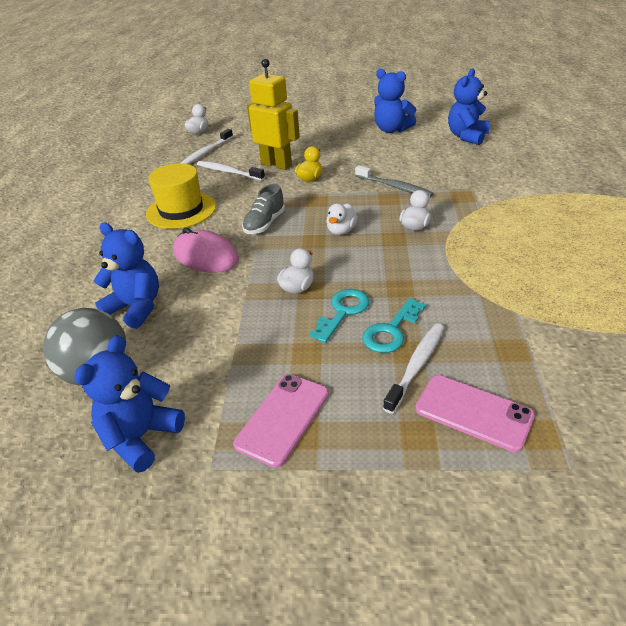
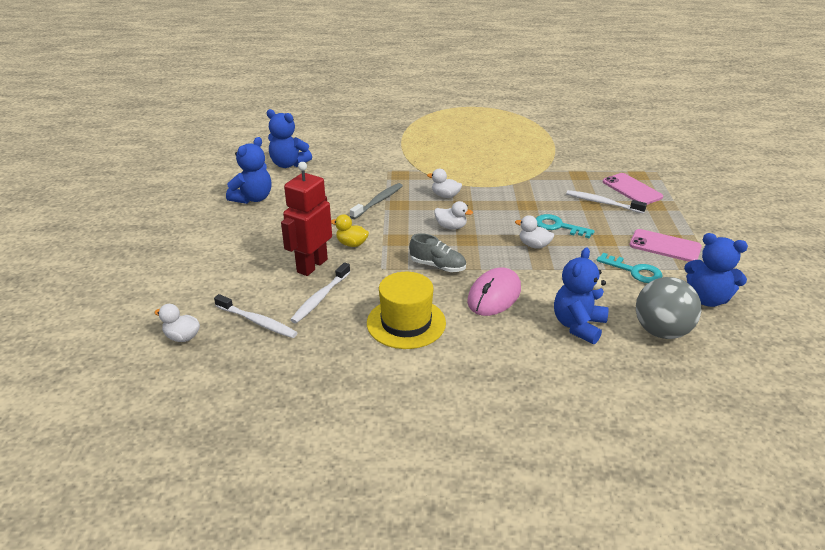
camera: 95 degrees left, 5 degrees down
yellow robot [247,59,300,170] -> red robot [281,162,332,276]
turquoise key [362,298,426,353] -> turquoise key moved to [597,253,663,283]
pink phone [415,375,535,452] -> pink phone turned 60 degrees counterclockwise [603,173,663,205]

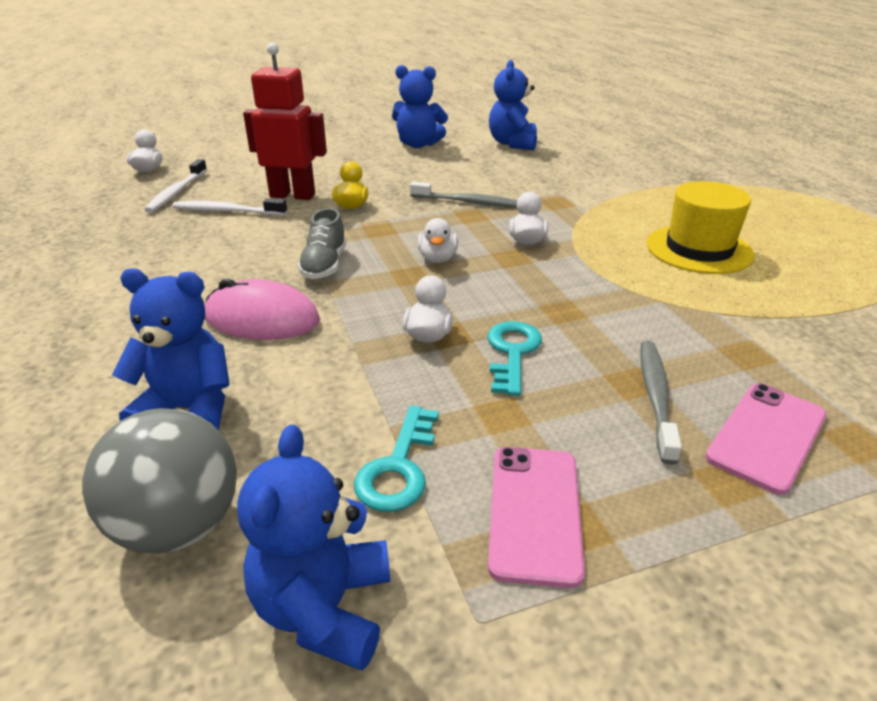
camera: 70 degrees right, 0 degrees up
yellow hat [367,272,446,349] -> yellow hat moved to [647,181,754,274]
white toothbrush [566,190,647,214] -> grey toothbrush [640,341,682,465]

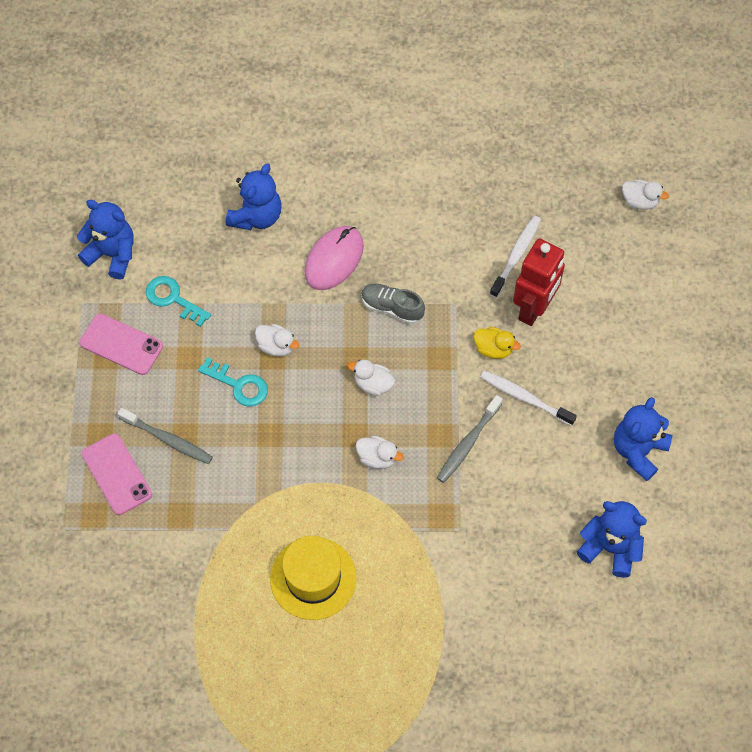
camera: 110 degrees right, 30 degrees up
grey ball [82,408,237,554] -> none
white toothbrush [144,159,207,213] -> white toothbrush moved to [480,370,577,426]

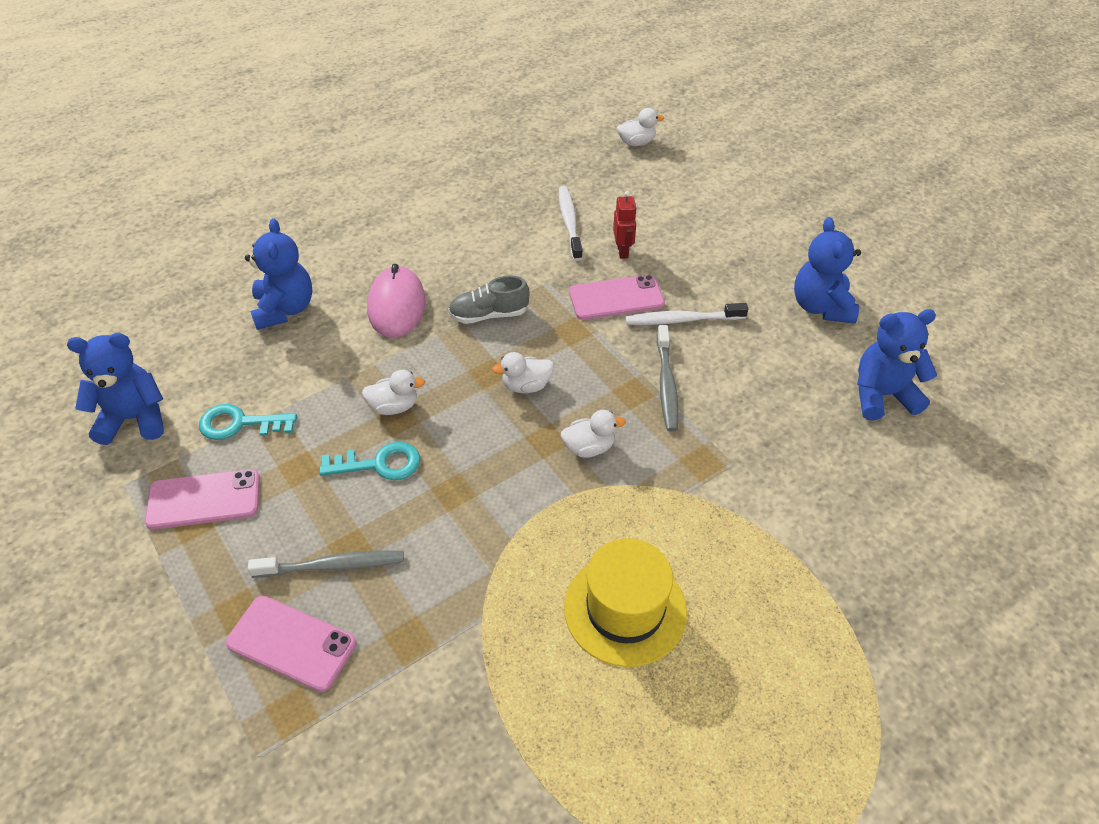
camera: 35 degrees left, 15 degrees down
yellow duck [473,327,521,359] -> pink phone [569,275,665,320]
red robot [513,238,565,326] -> red robot [613,191,637,259], size x0.51

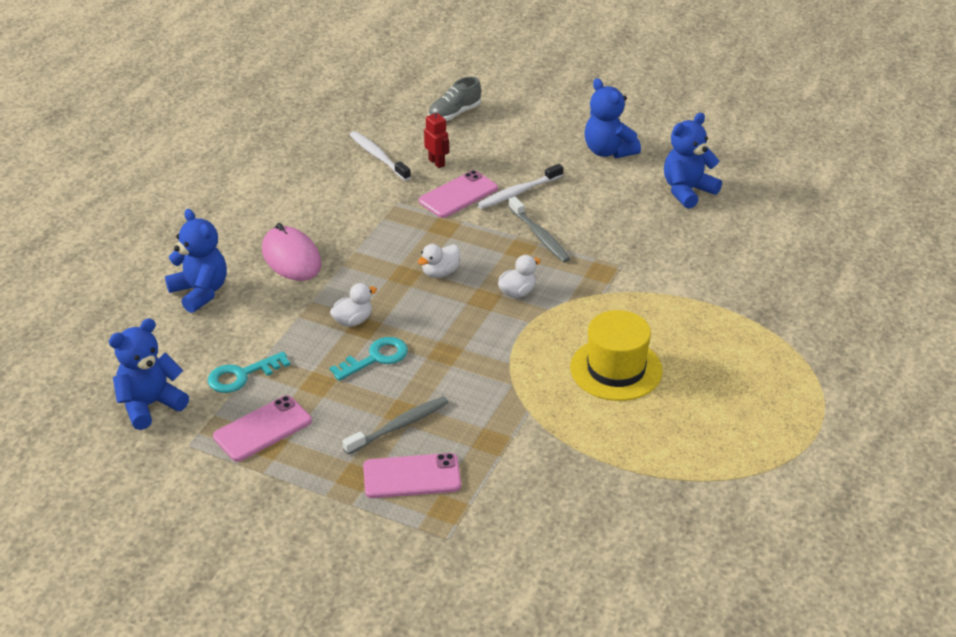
camera: 30 degrees left, 10 degrees down
grey shoe [448,275,530,324] -> grey shoe moved to [428,77,481,121]
white duck [617,108,664,146] -> none

